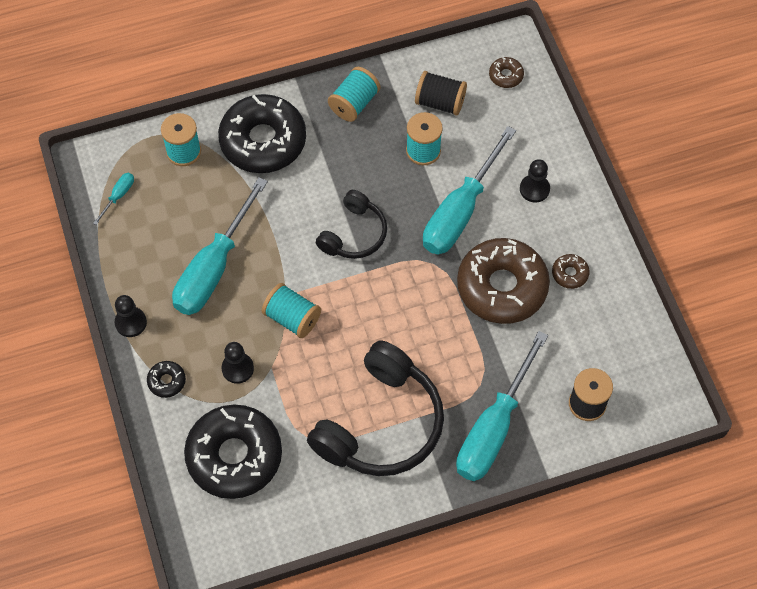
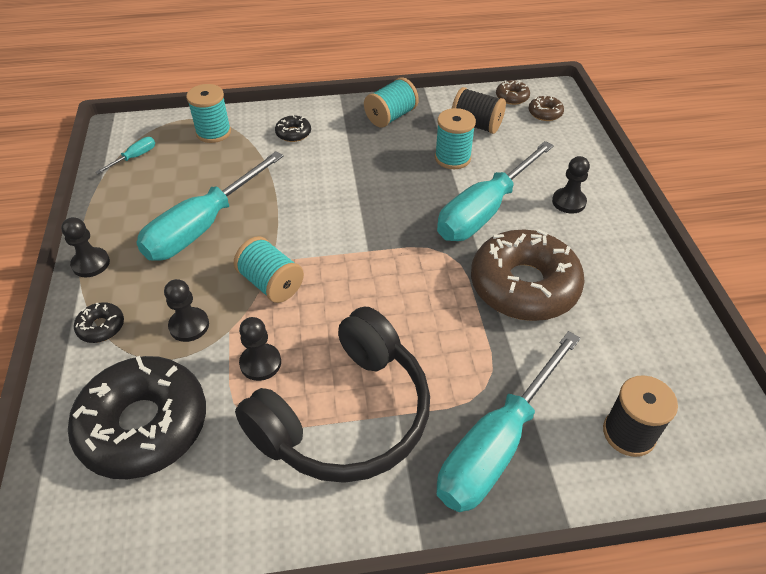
camera: 10 degrees right, 15 degrees down
black donut [218,94,306,173] -> black donut [275,115,311,142], size x0.41
black headphones [316,190,387,259] -> none
brown donut [552,254,590,289] -> brown donut moved to [496,80,530,105]
none -> black pawn [239,317,281,381]

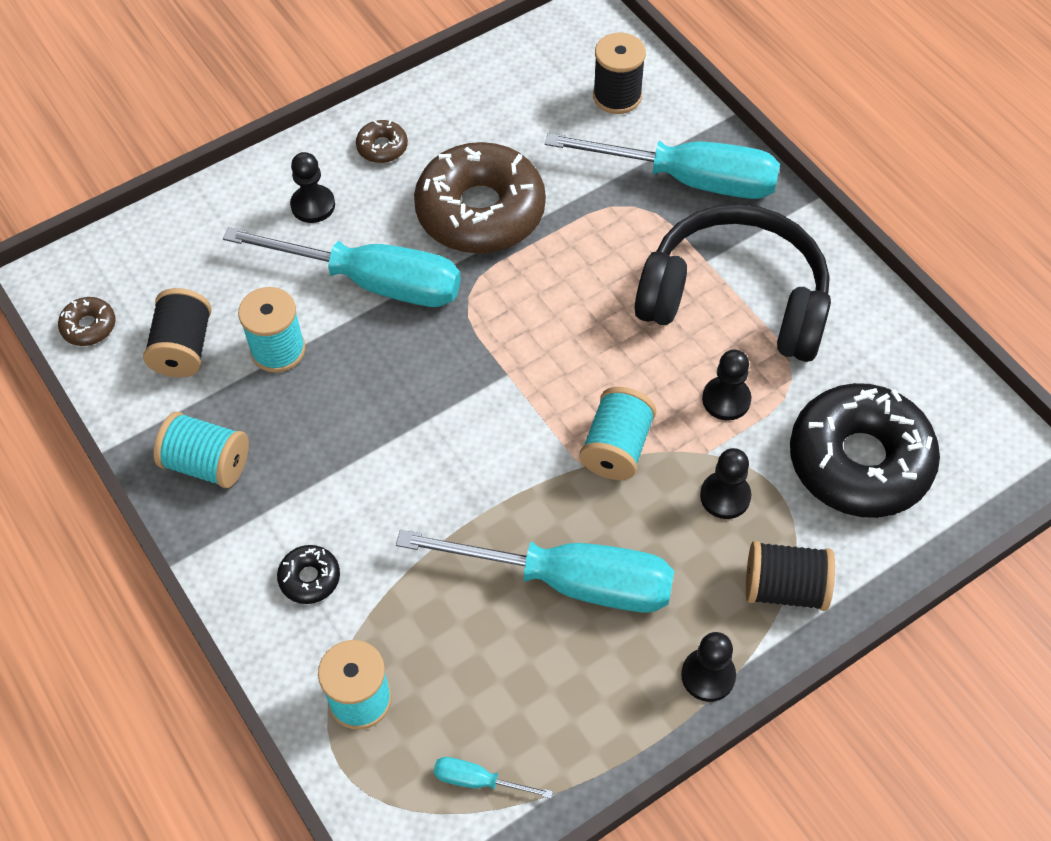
camera: 115 degrees left, 10 degrees up
black donut [74,302,124,343] -> black spool [746,541,835,611]
brown donut [528,95,564,121] -> brown donut moved to [356,120,408,163]

